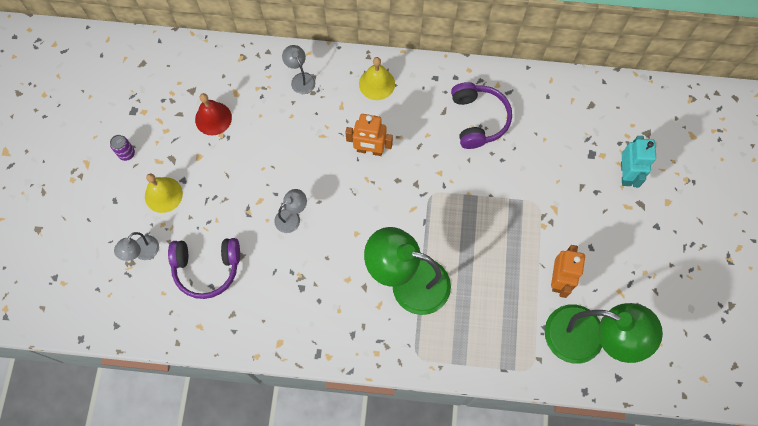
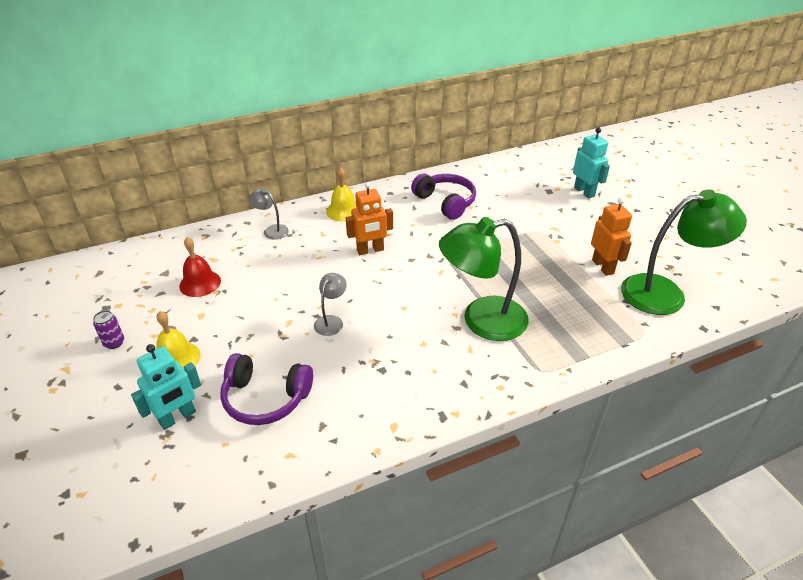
camera: 30 degrees left, 30 degrees down
grey lamp [114,232,159,261] -> turquoise robot [131,344,201,430]
purple headphones [168,238,240,299] -> purple headphones turned 45 degrees clockwise [220,353,313,425]

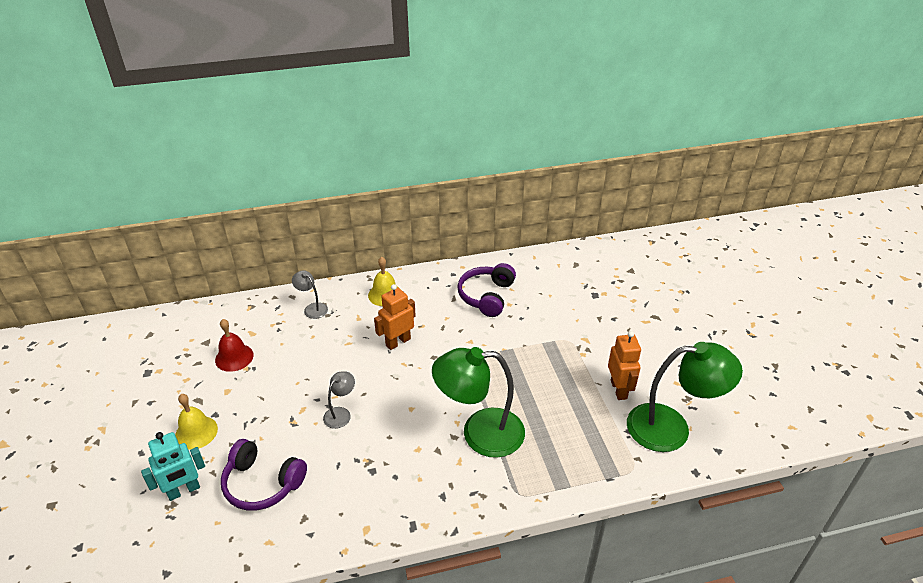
camera: 10 degrees right, 0 degrees up
purple can [93,310,124,349] -> none
orange robot [346,182,393,255] -> orange robot turned 150 degrees clockwise [374,284,416,350]
purple headphones [411,173,476,220] -> purple headphones turned 135 degrees counterclockwise [457,263,516,317]
turquoise robot [573,128,610,199] -> none

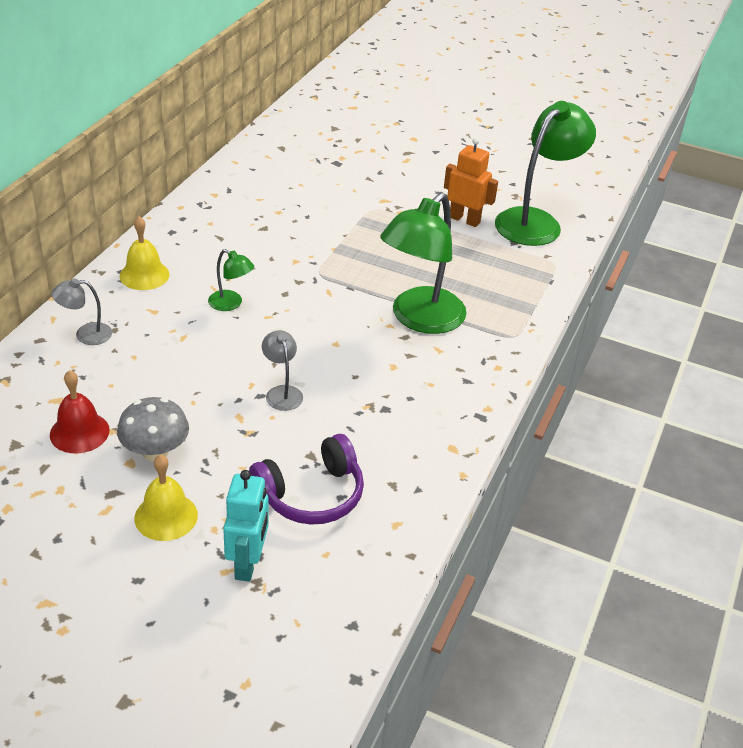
camera: 55 degrees left, 0 degrees up
orange robot [374,284,416,350] -> green lamp [208,249,254,311]
purple headphones [457,263,516,317] -> none
none -> grey mushroom [117,397,189,461]

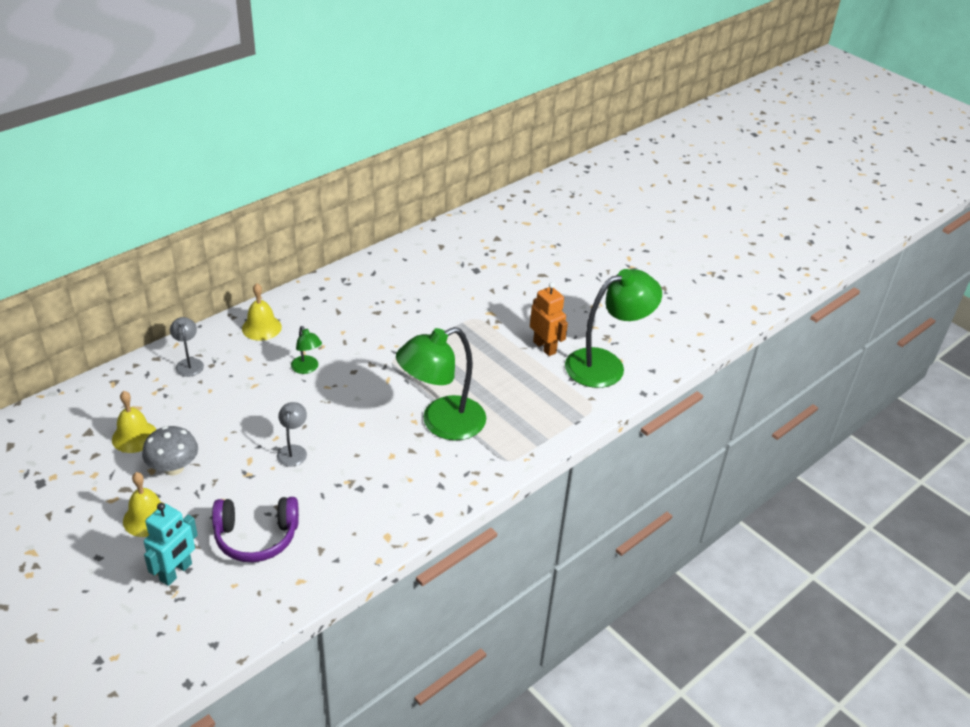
camera: 25 degrees right, 0 degrees up
red bell [50,370,110,453] -> yellow bell [112,391,156,453]
grey lamp [51,278,112,345] -> grey lamp turned 60 degrees clockwise [170,317,204,377]

